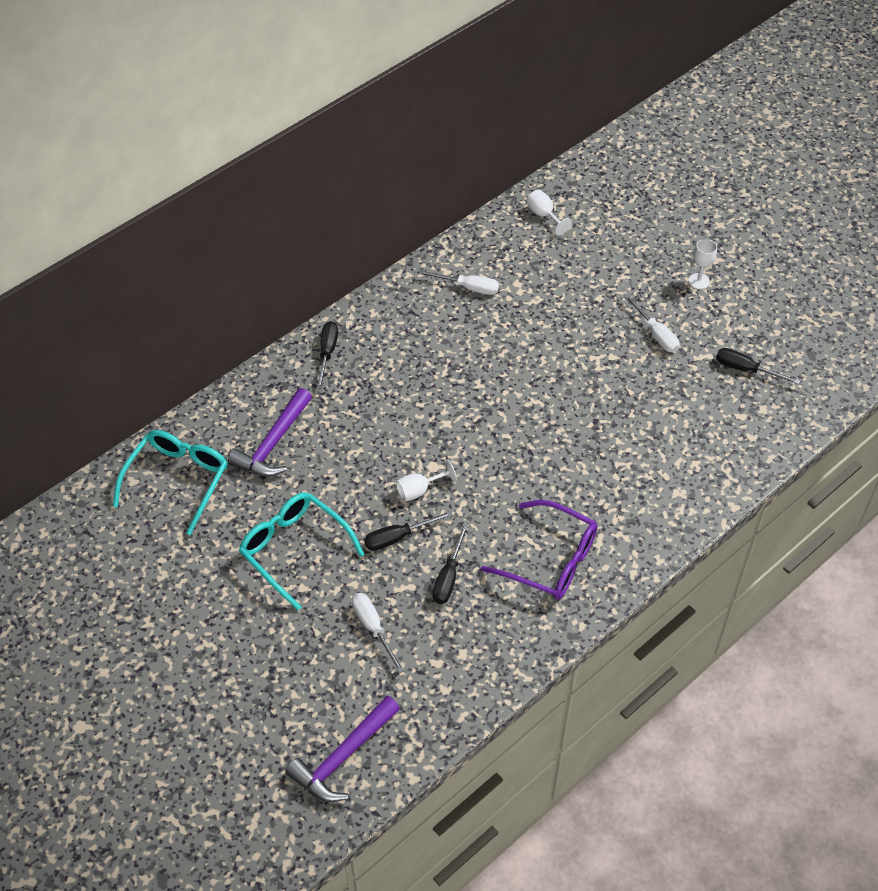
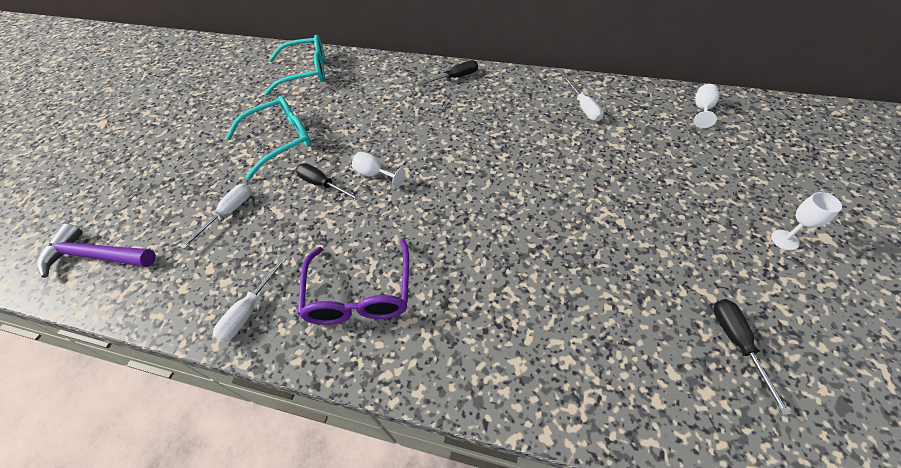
camera: 60 degrees right, 0 degrees up
purple hammer [228,388,312,477] -> none
turquoise glasses [239,492,365,610] -> turquoise glasses turned 45 degrees clockwise [226,96,311,179]
black screwdriver [433,523,469,604] -> none
white screwdriver [624,294,680,352] -> white screwdriver moved to [213,255,288,342]

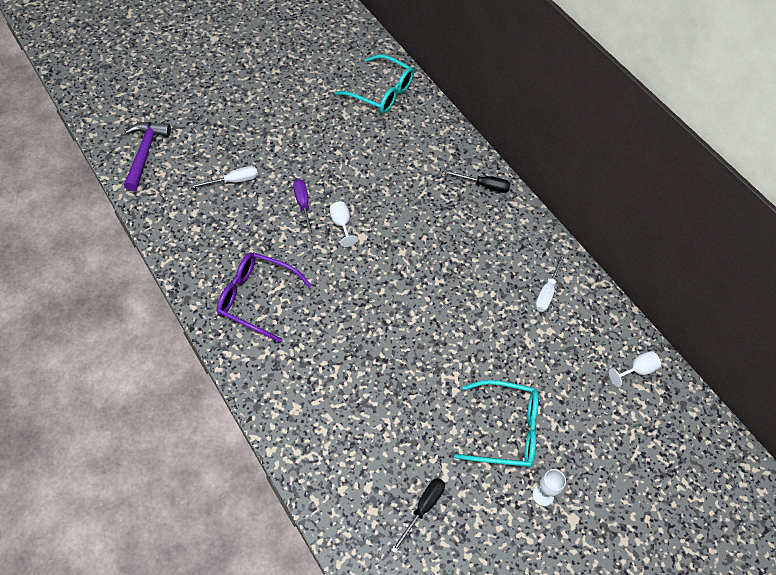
camera: 35 degrees right, 5 degrees up
purple hammer [37,223,156,278] -> purple hammer turned 45 degrees clockwise [124,122,171,191]
white screwdriver [213,255,288,342] -> none
turquoise glasses [226,96,311,179] -> turquoise glasses moved to [454,380,539,468]
black screwdriver [296,163,361,201] -> purple screwdriver [293,179,314,237]
purple glasses [298,239,409,325] -> purple glasses turned 75 degrees clockwise [217,252,312,343]

